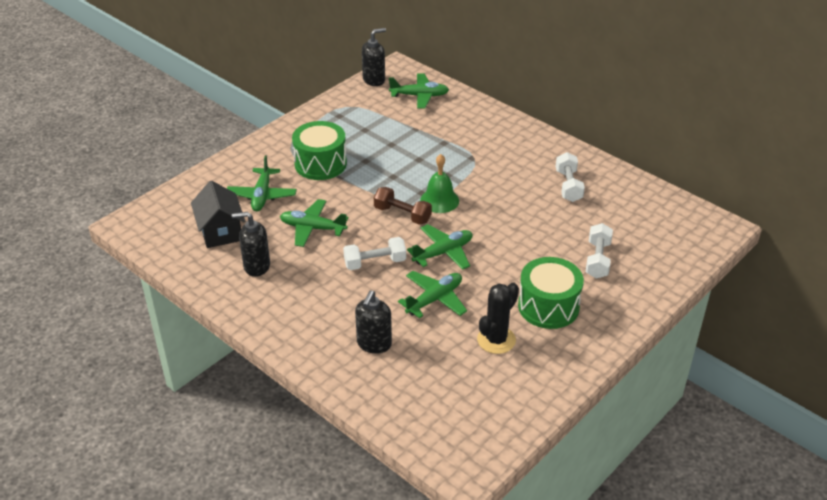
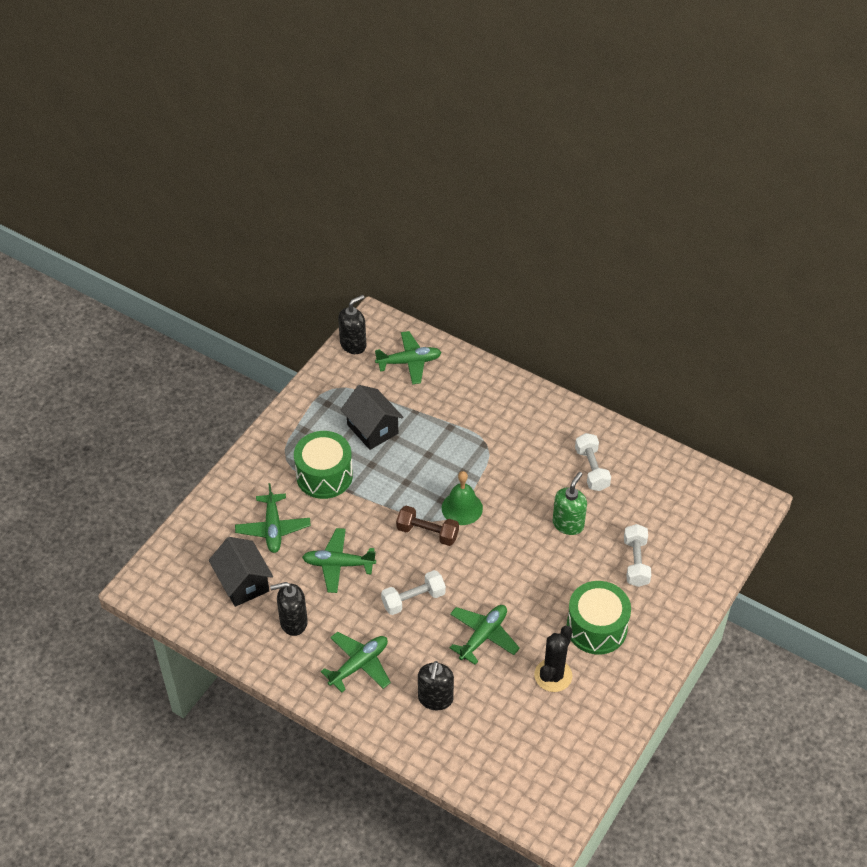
camera: 10 degrees left, 10 degrees up
green plane [407,224,473,270] -> green plane moved to [321,632,391,692]
none -> black house [341,385,404,450]
none -> green soap dispenser [553,472,587,535]

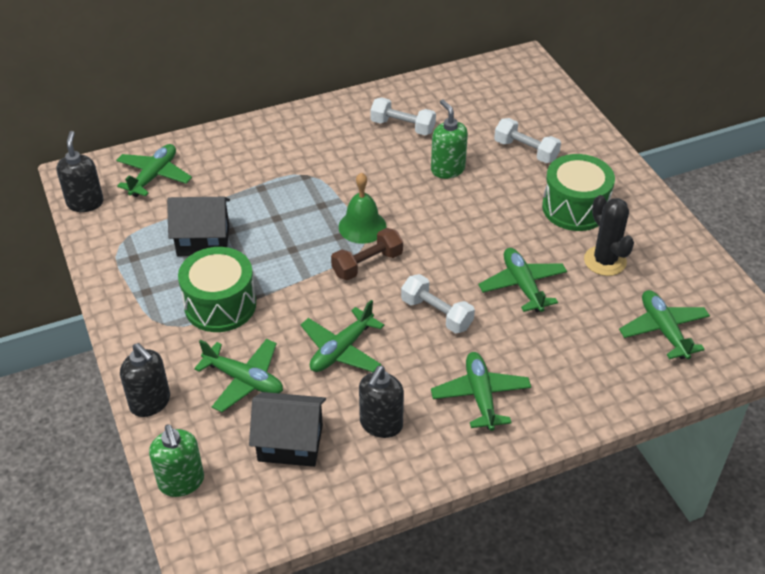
camera: 55 degrees left, 5 degrees down
white dumbbell [381,570,446,615] -> white dumbbell turned 60 degrees counterclockwise [401,274,475,333]
black soap dispenser [418,661,454,710] -> black soap dispenser moved to [120,343,170,417]
none -> green soap dispenser [149,424,204,497]
none -> green plane [619,290,710,359]

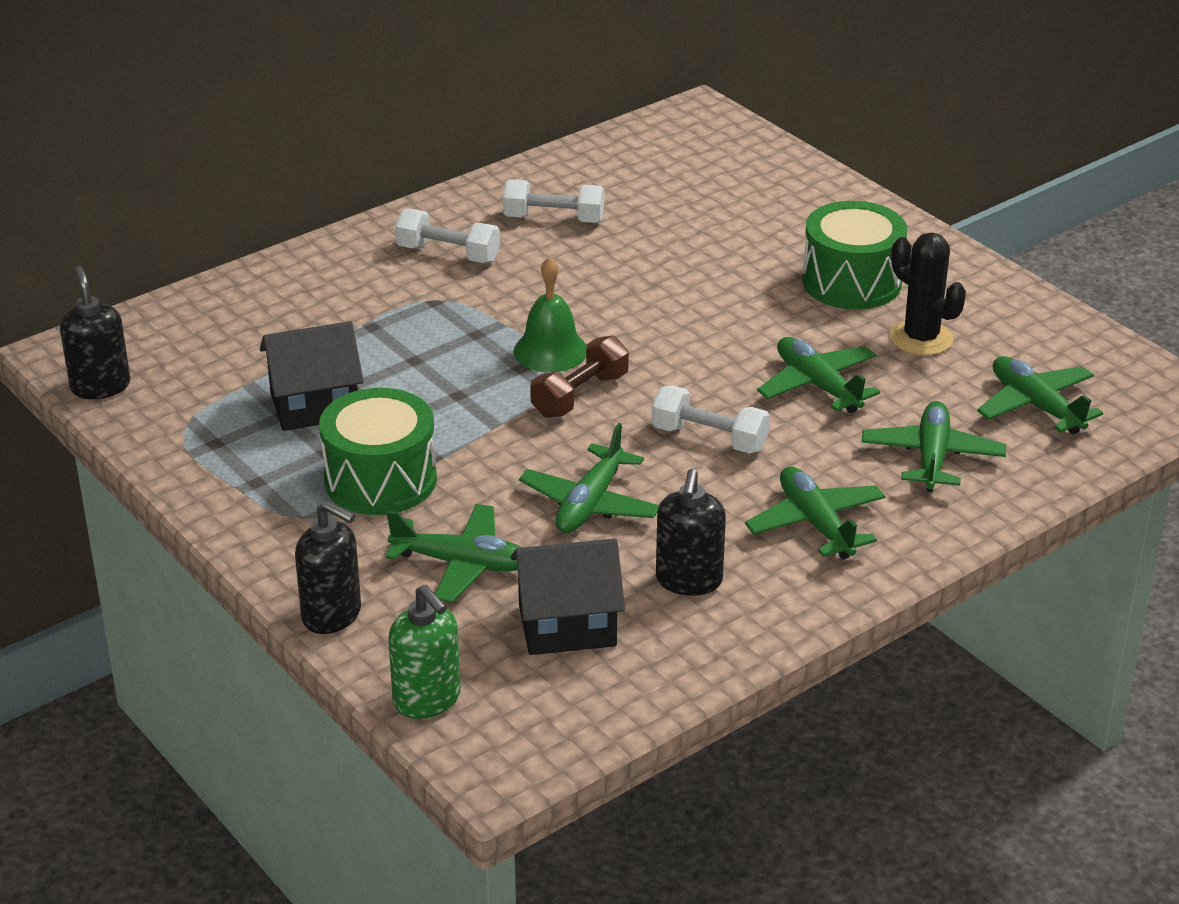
camera: 15 degrees left, 10 degrees down
green plane [116,144,192,197] -> green plane moved to [861,401,1006,492]
green soap dispenser [431,100,468,179] -> none
white dumbbell [494,118,561,163] -> white dumbbell moved to [395,209,500,263]

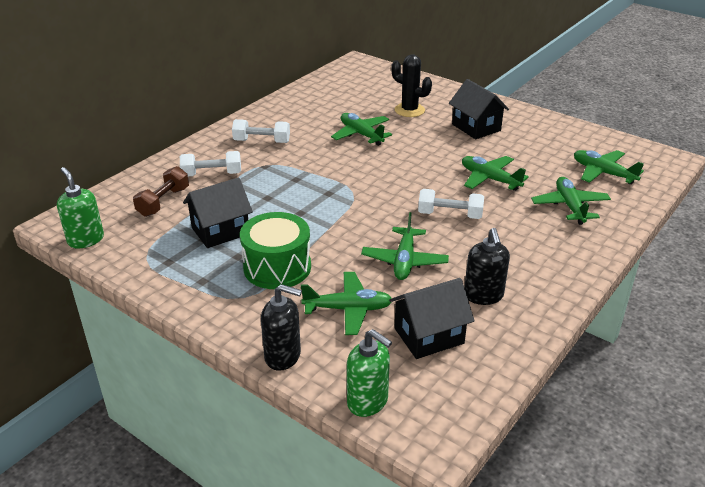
camera: 15 degrees left, 0 degrees up
black soap dispenser [60,266,130,399] -> green soap dispenser [57,167,104,248]
white dumbbell [503,179,604,223] -> white dumbbell moved to [180,151,241,176]
green bell [514,257,587,372] -> none
brown dumbbell [530,335,629,418] -> brown dumbbell moved to [133,166,189,217]
green plane [745,467,885,560] -> green plane moved to [331,113,392,146]
green drum [802,201,907,310] -> black house [449,79,509,139]
black cactus [890,232,966,356] -> black cactus moved to [391,54,432,117]

